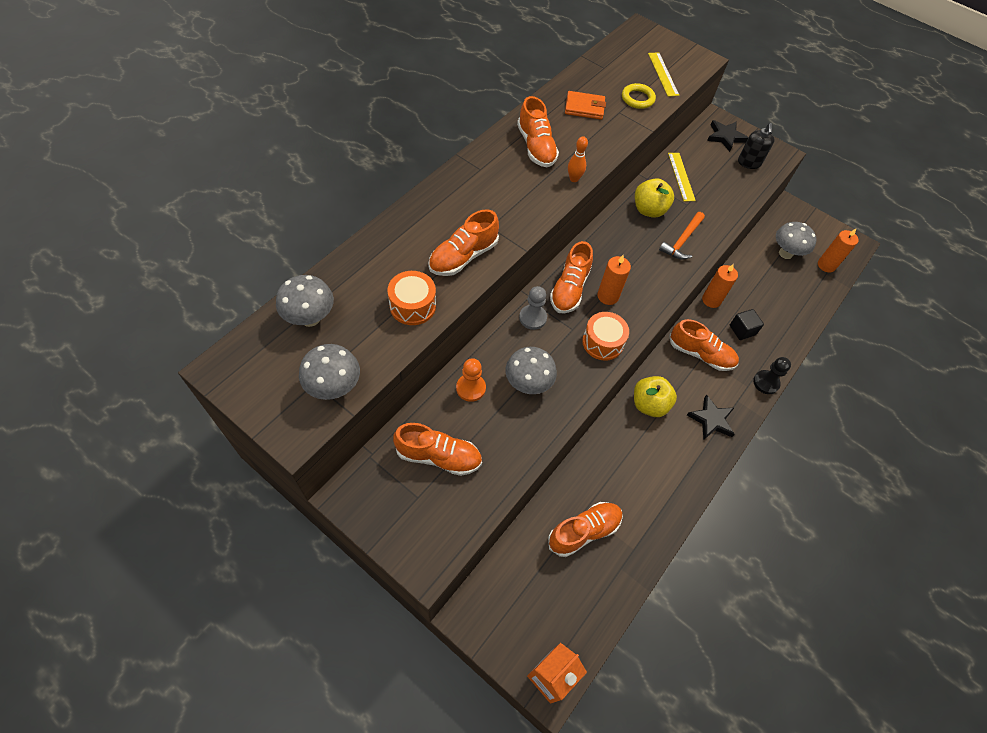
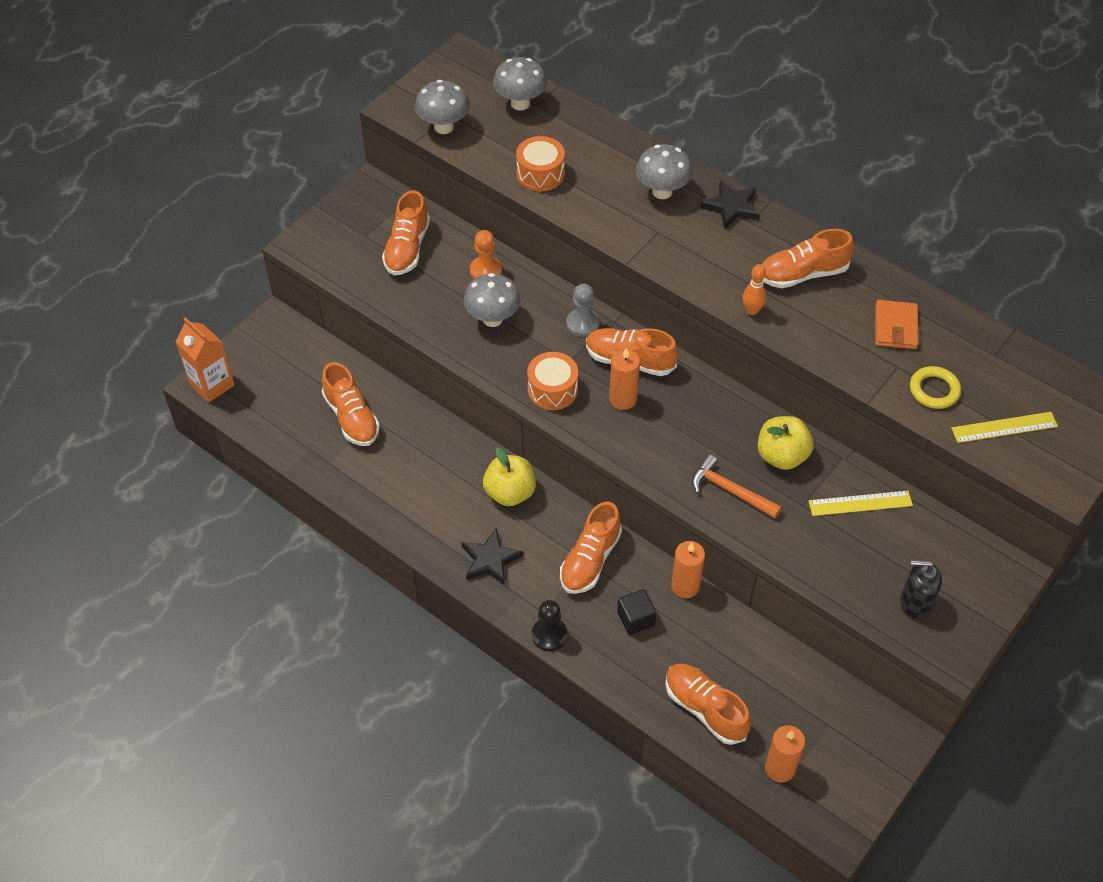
camera: 95 degrees right, 5 degrees down
orange shoe [428,209,499,276] -> orange shoe moved to [665,663,751,745]
black star [707,120,749,152] -> black star moved to [700,180,760,229]
grey mushroom [776,222,817,259] -> grey mushroom moved to [636,144,693,199]

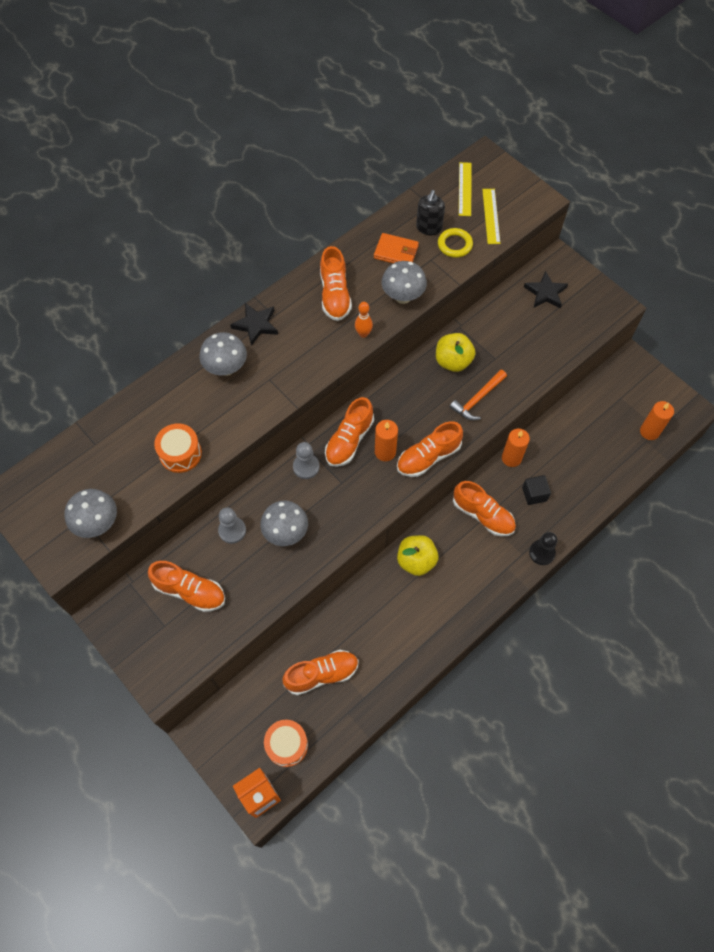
camera: 80 degrees left, 10 degrees up
black star [461,528,523,586] -> black star moved to [524,271,568,309]
orange pawn [470,230,502,279] -> grey pawn [218,507,246,544]
grey mushroom [493,57,547,110] -> grey mushroom moved to [382,261,427,304]
orange drum [527,352,578,410] -> orange drum moved to [264,720,308,767]
orange shoe [665,663,751,745] -> orange shoe moved to [397,421,463,477]
yellow ruler [809,491,913,516] -> yellow ruler moved to [459,162,472,216]
black soap dispenser [900,560,942,620] -> black soap dispenser moved to [416,190,445,235]

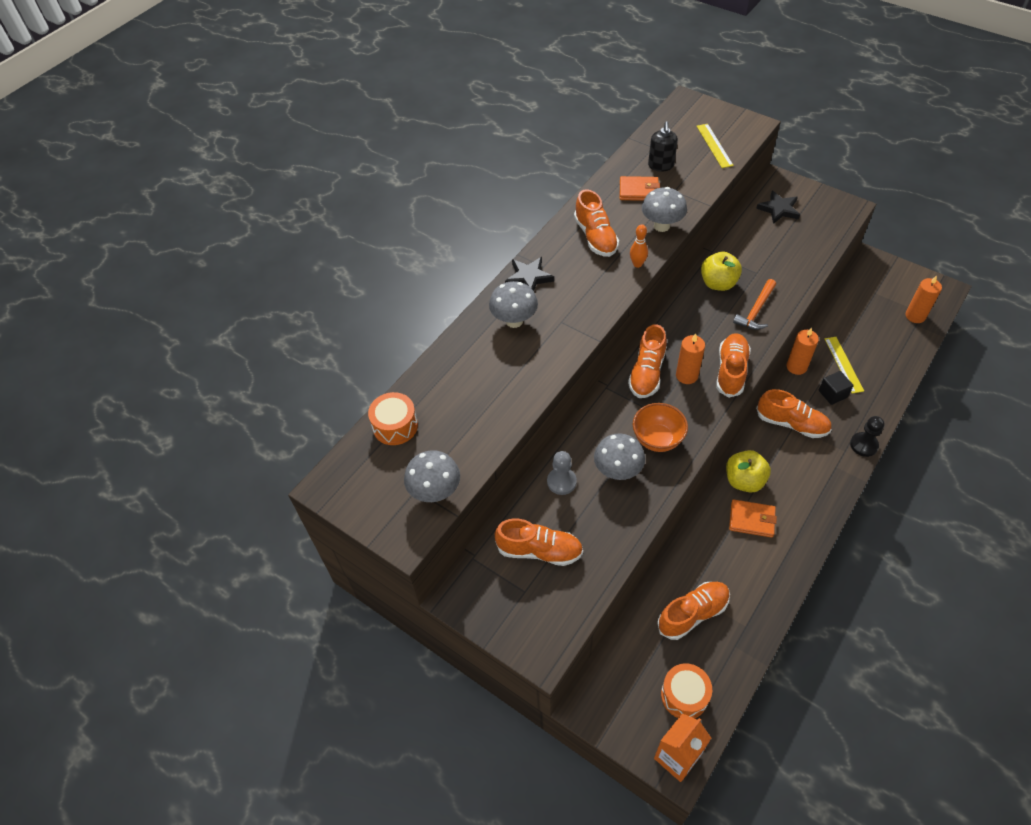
camera: 10 degrees left, 10 degrees down
orange drum [154,423,202,473] -> orange drum moved to [368,392,418,445]
grey pawn [293,442,320,479] -> none
orange shoe [397,421,463,477] -> orange shoe turned 150 degrees clockwise [716,333,751,398]
yellow ring [438,228,473,258] -> none
yellow ruler [459,162,472,216] -> yellow ruler moved to [825,337,864,394]
none -> orange bowl [633,403,688,452]
none -> orange wallet [729,499,777,538]

